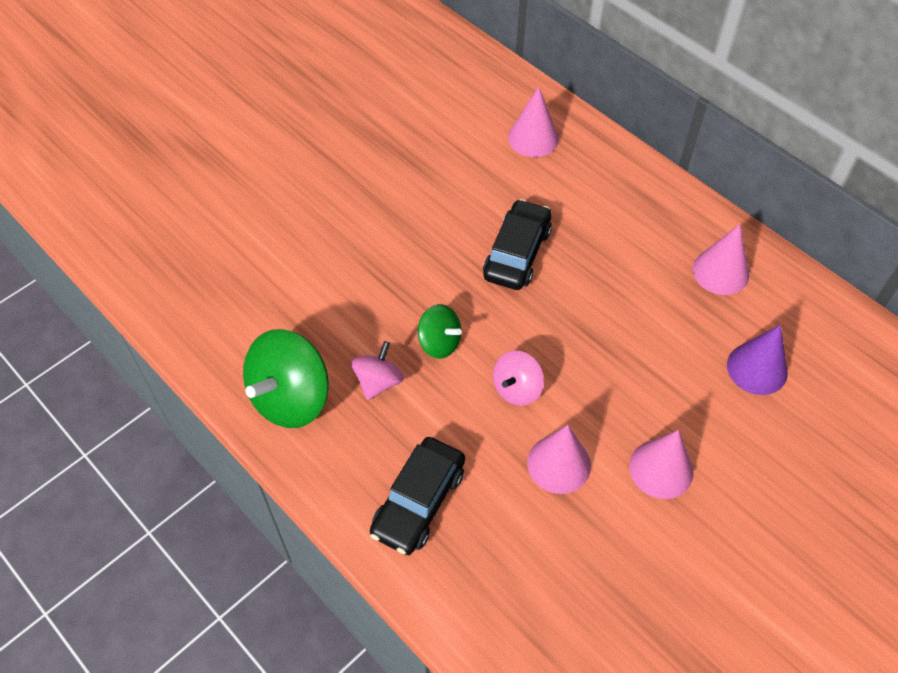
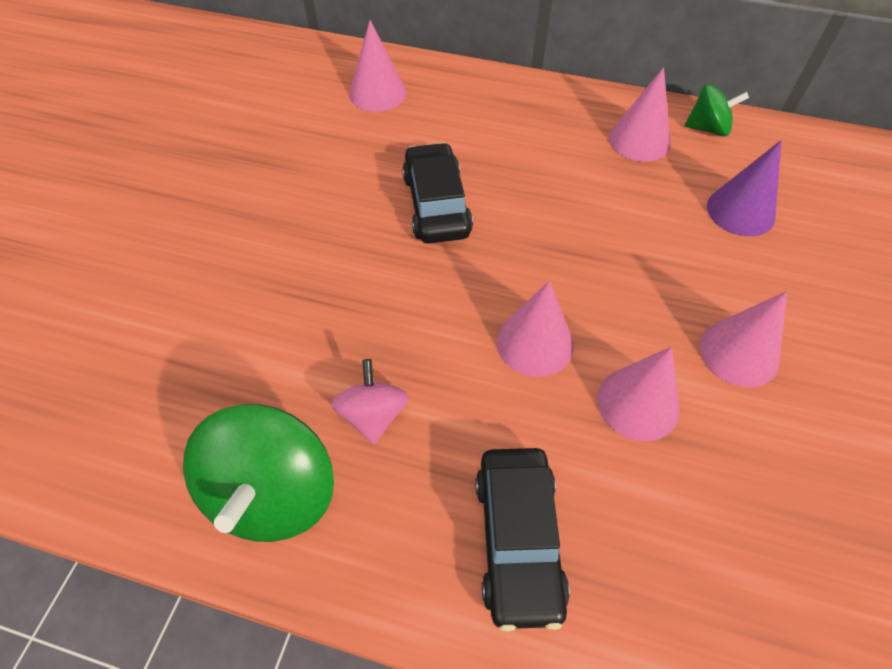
camera: 30 degrees left, 0 degrees up
green spinning top [418,304,462,359] -> green spinning top moved to [685,84,749,137]
pink spinning top [493,351,544,406] -> pink cone [497,281,574,377]

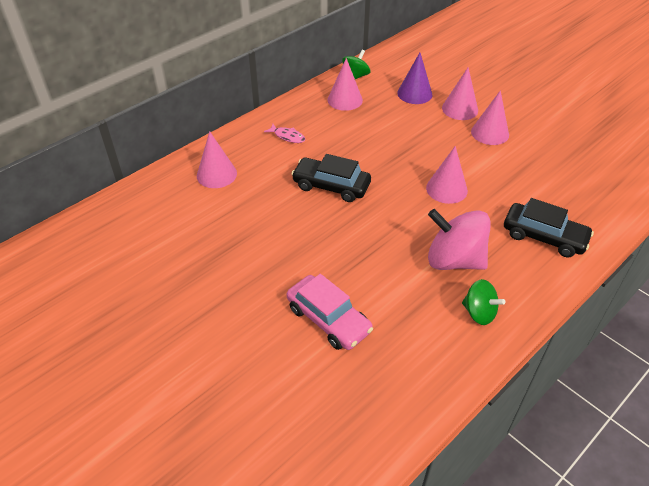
camera: 60 degrees left, 10 degrees down
green spinning top [183,404,334,542] -> green spinning top [462,279,505,325], size x0.57
pink spinning top [331,359,409,444] -> pink spinning top [428,209,491,270], size x1.77
pink cone [597,346,680,442] -> pink cone moved to [442,68,478,120]
none -> pink fish [264,124,305,143]
none -> pink car [287,274,373,350]

